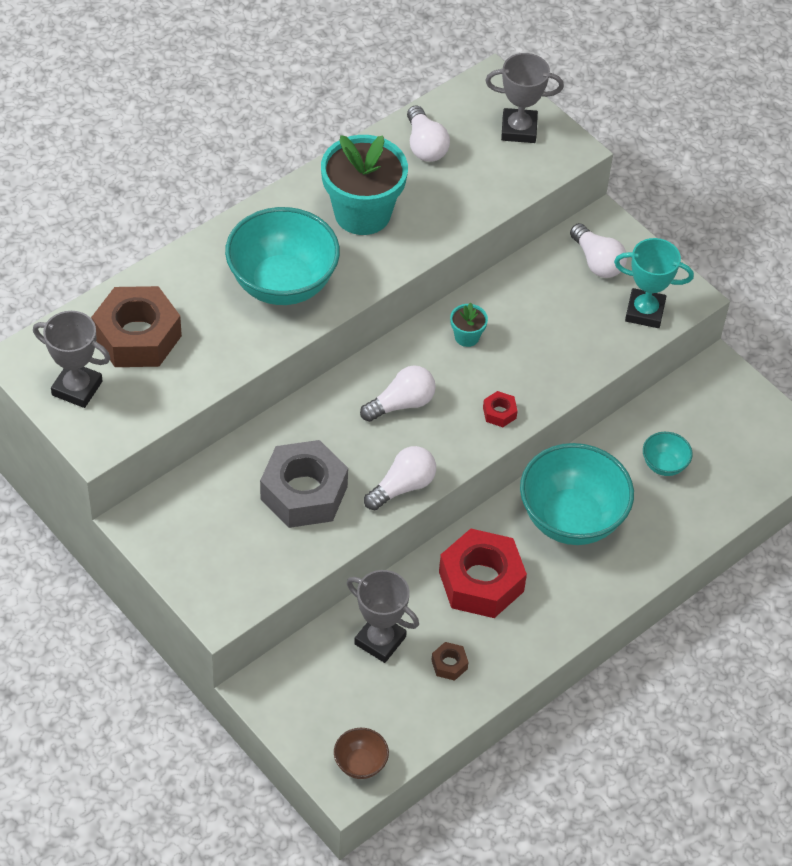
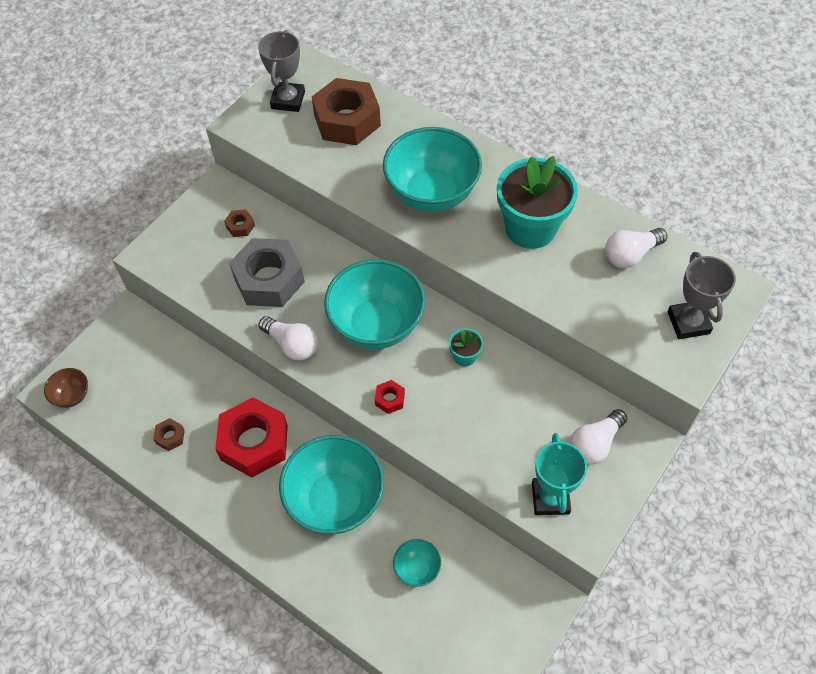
camera: 80 degrees right, 5 degrees up
grey trophy [347,570,419,663] -> none
white light bulb [360,365,436,422] -> turquoise bowl [324,259,425,349]
none -> brown nut [224,209,255,237]

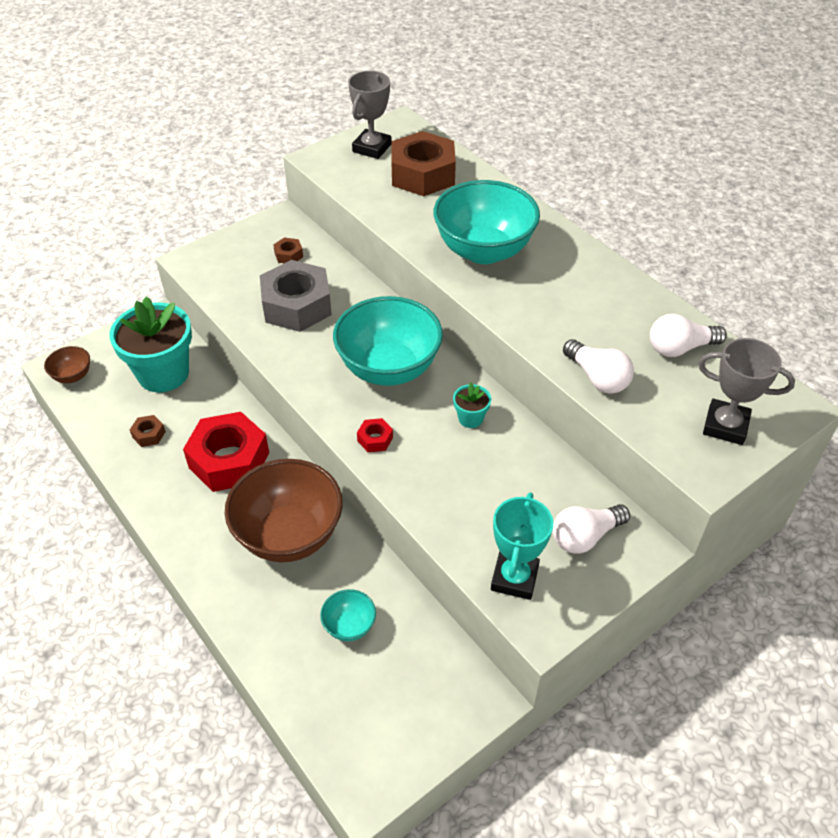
camera: 15 degrees right, 10 degrees down
white light bulb [258,316,318,361] -> white light bulb moved to [563,339,634,394]
turquoise bowl [279,435,384,534] -> brown bowl [225,459,343,562]
turquoise flower pot [497,156,578,249] -> turquoise flower pot moved to [109,297,192,392]
grey trophy [668,252,736,339] -> grey trophy turned 75 degrees counterclockwise [698,338,795,445]

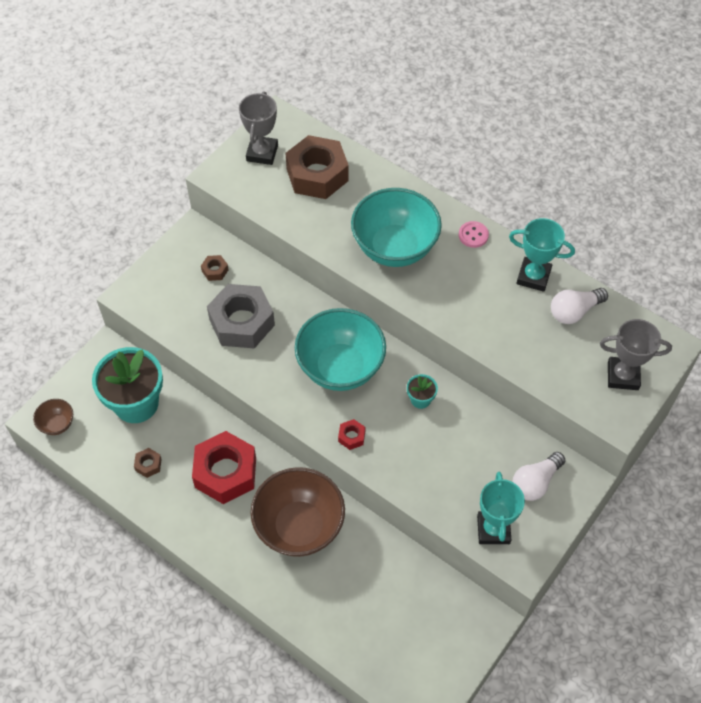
camera: 15 degrees left, 10 degrees up
turquoise bowl [320,589,376,641] -> none
white light bulb [563,339,634,394] -> none
none -> pink button [459,221,489,248]
none -> turquoise trophy [509,218,575,292]

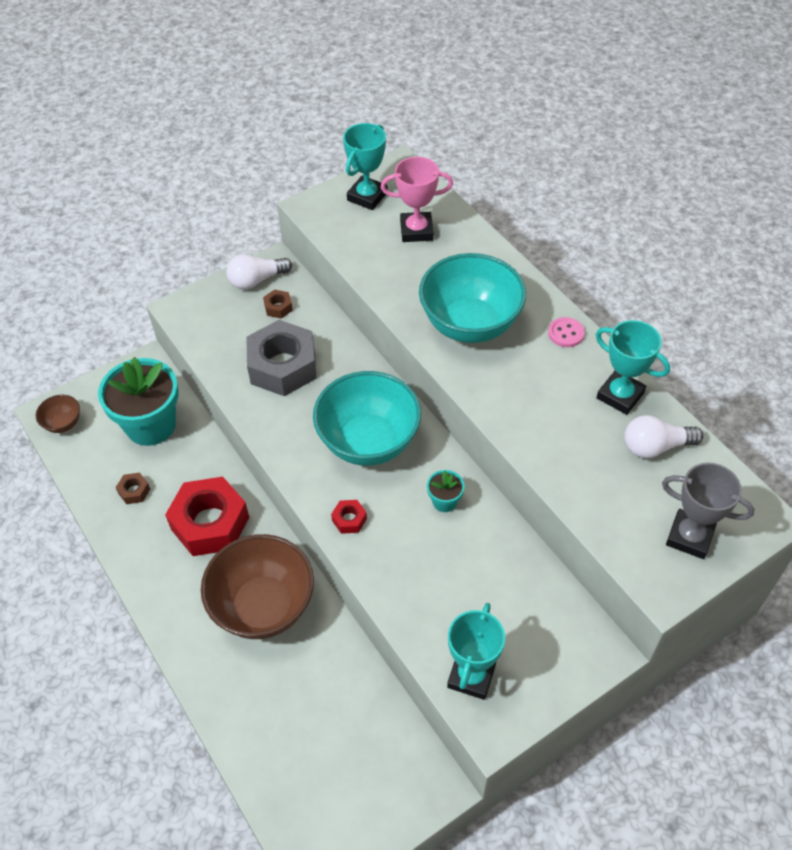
camera: 20 degrees right, 5 degrees down
grey trophy [239,91,278,165] -> turquoise trophy [343,123,388,210]
brown nut [285,135,349,199] -> pink trophy [381,157,453,242]
white light bulb [513,452,566,501] -> white light bulb moved to [226,254,292,290]

